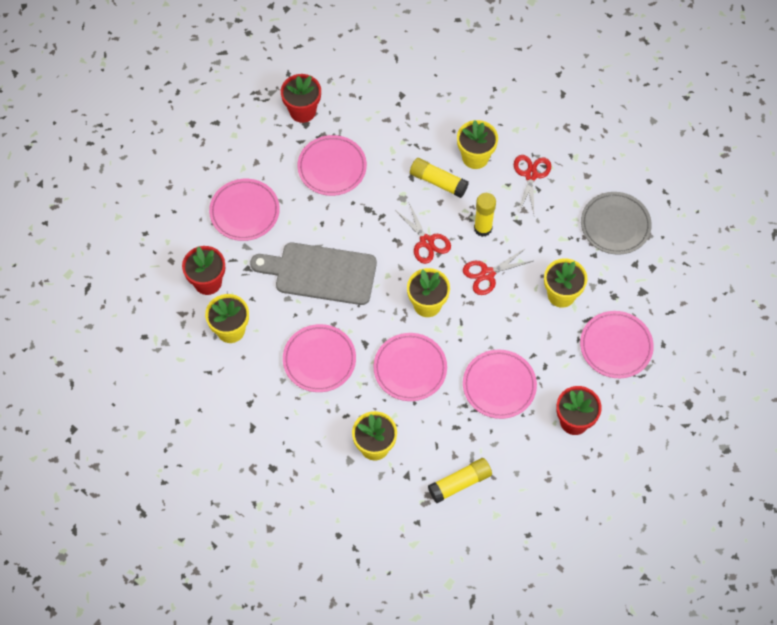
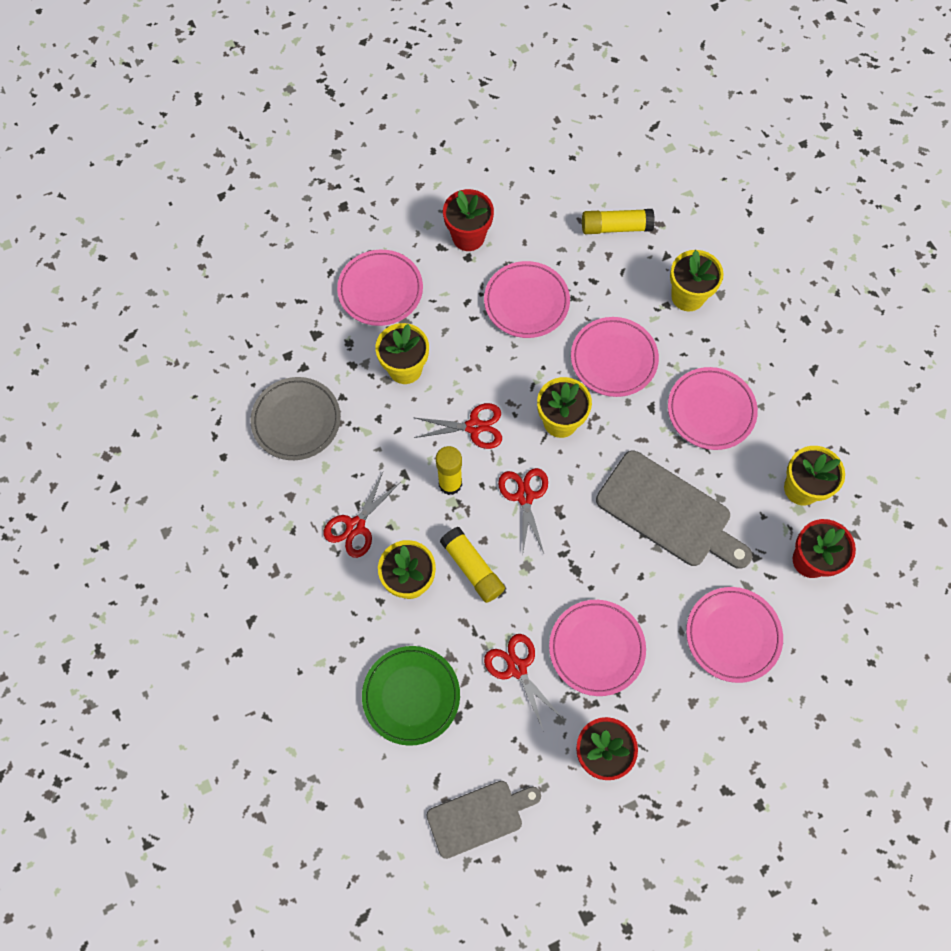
camera: 155 degrees left, 5 degrees up
none -> green plate [362,646,460,746]
none -> grey cutting board [427,781,541,859]
none -> red scissors [484,634,563,729]

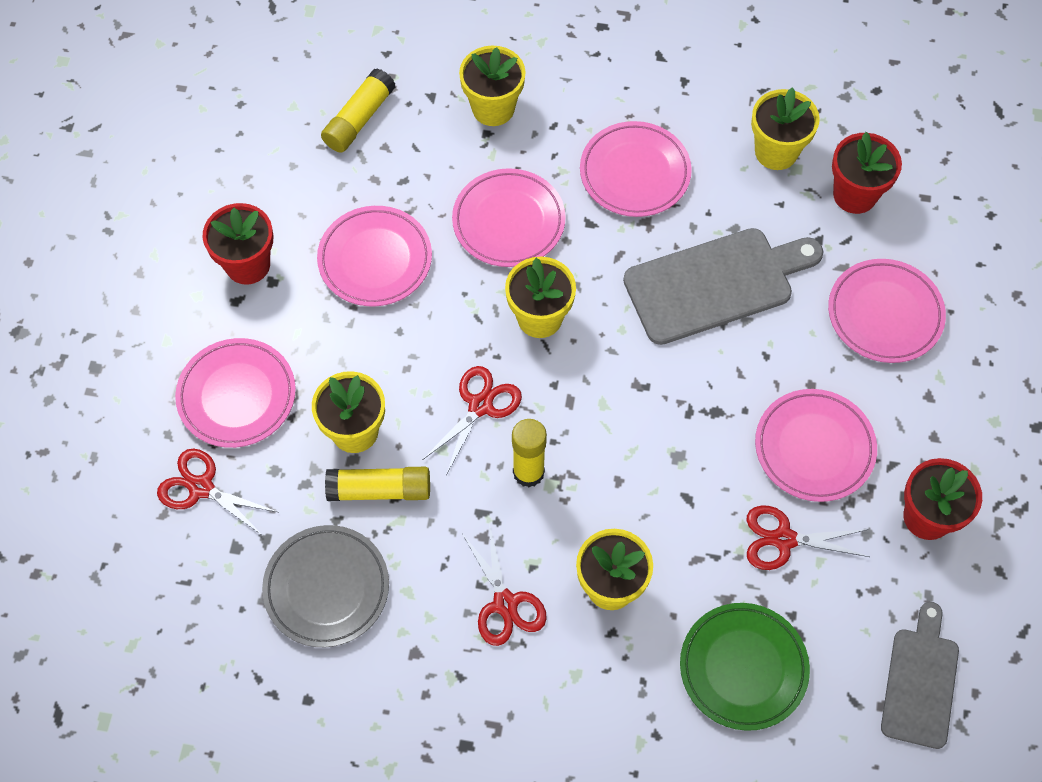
camera: 55 degrees left, 5 degrees down
yellow glue stick [440,527,505,603] -> yellow glue stick moved to [325,467,430,501]
red scissors [498,468,548,557] -> red scissors moved to [157,449,278,536]

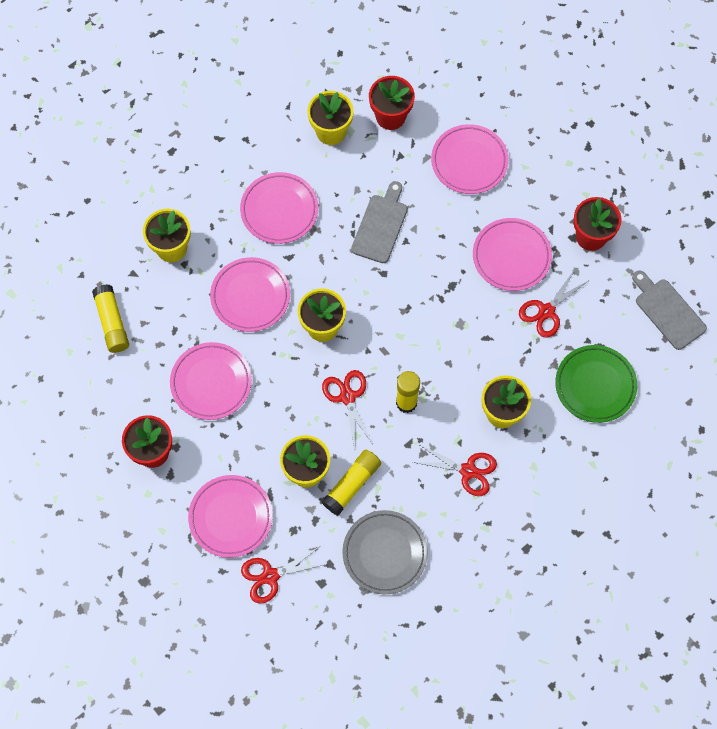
camera: 50 degrees left, 5 degrees up
grey cutting board [623,228,823,345] -> grey cutting board [351,181,408,263], size x0.65

